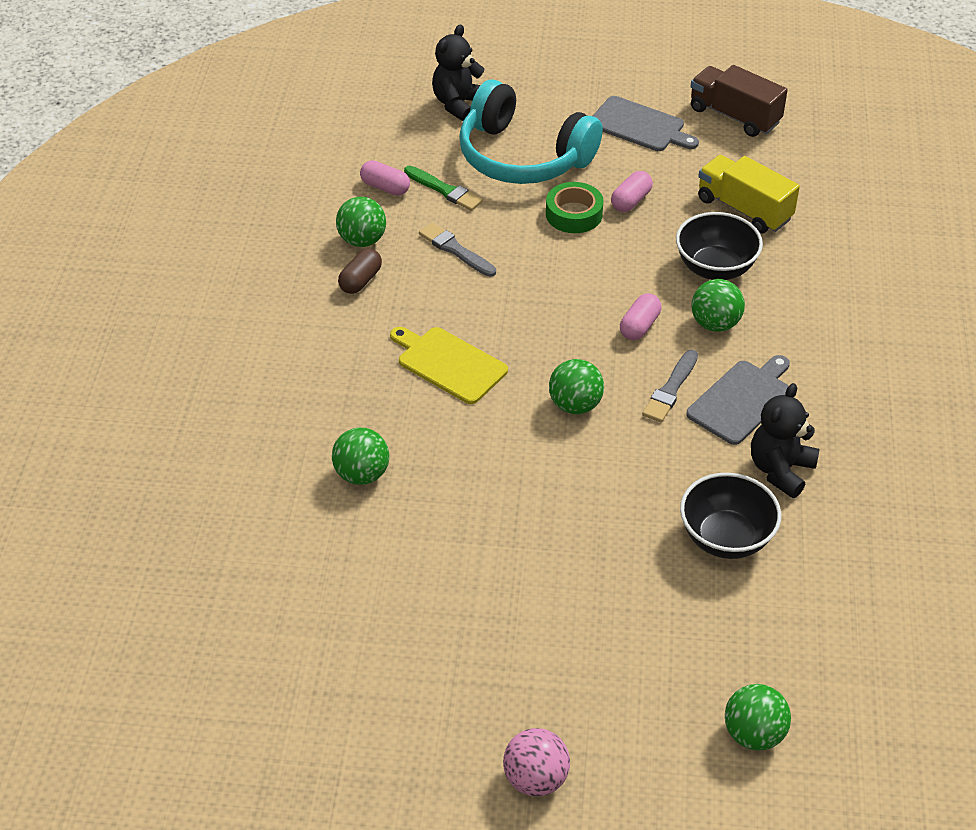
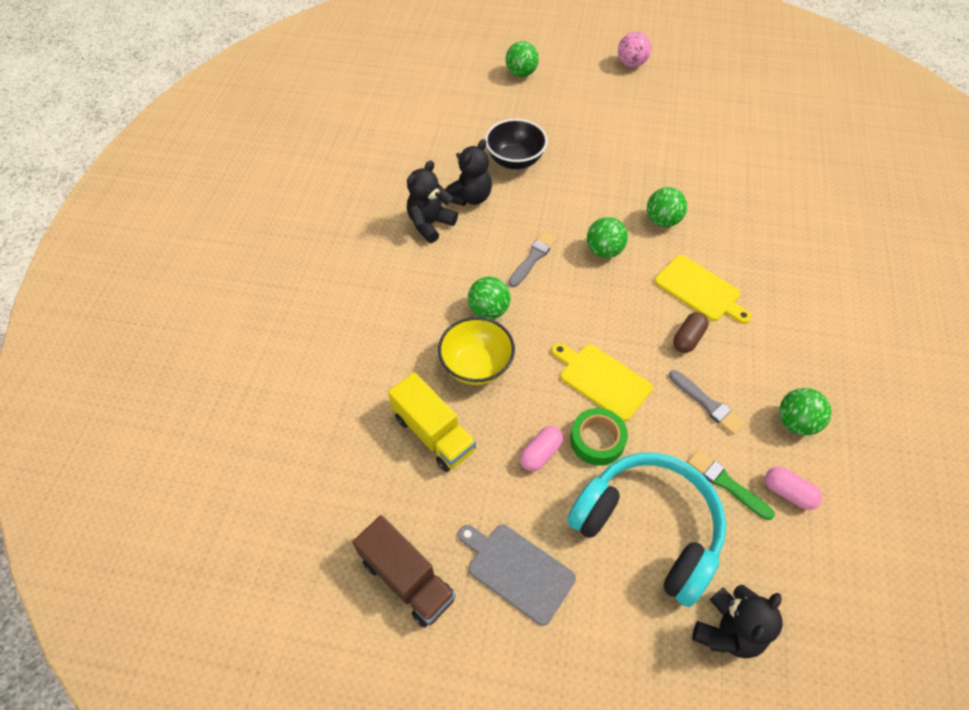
camera: 175 degrees left, 10 degrees up
green ball [332,428,389,485] -> green ball moved to [647,187,687,227]
brown capsule [338,248,382,294] -> brown capsule moved to [673,312,709,353]
pink capsule [620,293,661,340] -> none
black bowl [676,212,763,280] -> yellow bowl [438,317,515,385]
grey cutting board [686,355,790,445] -> none
none -> black teddy bear [407,161,458,243]
none -> yellow cutting board [551,343,653,421]

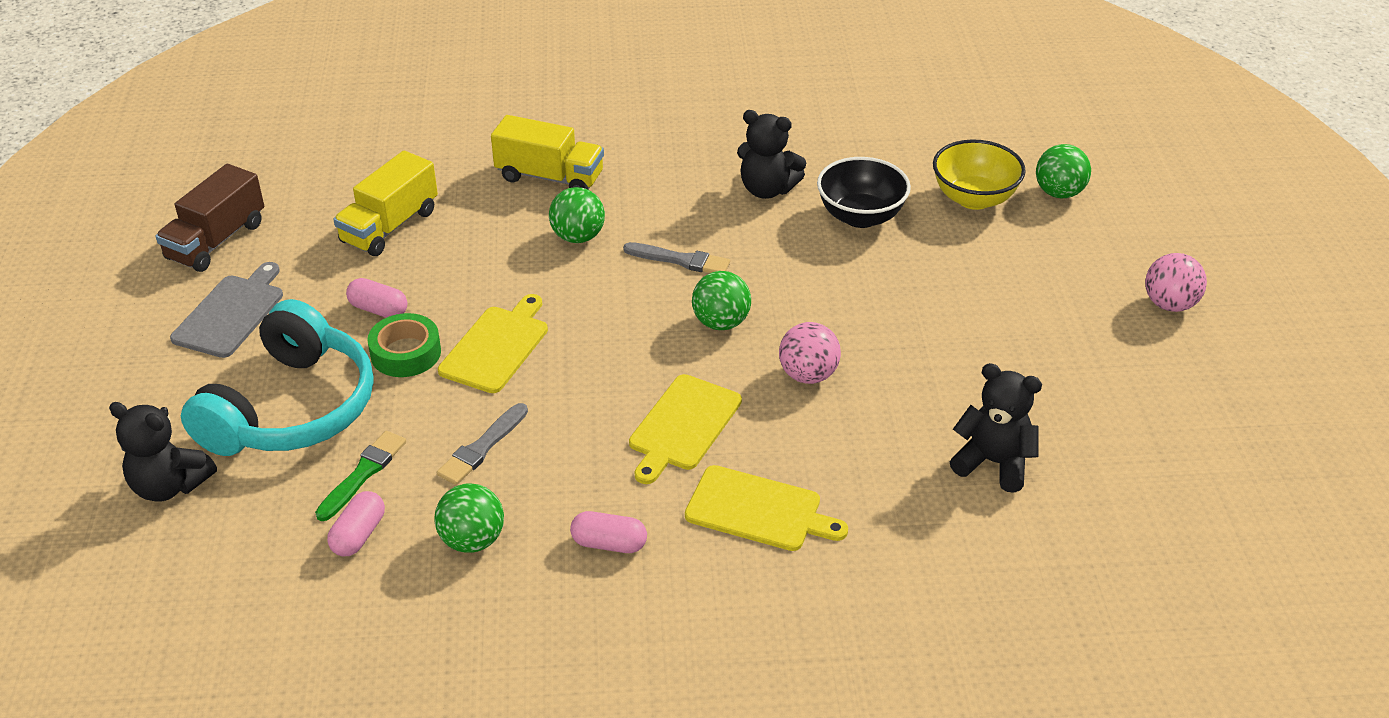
camera: 75 degrees right, 15 degrees down
black teddy bear [407,161,458,243] -> black teddy bear moved to [950,363,1042,493]
yellow bowl [438,317,515,385] -> yellow bowl moved to [933,139,1026,210]
green ball [647,187,687,227] -> pink ball [779,322,841,384]
brown capsule [673,312,709,353] -> none
none -> yellow truck [491,115,604,189]
none -> pink capsule [570,511,647,553]
none -> yellow cutting board [685,465,848,551]

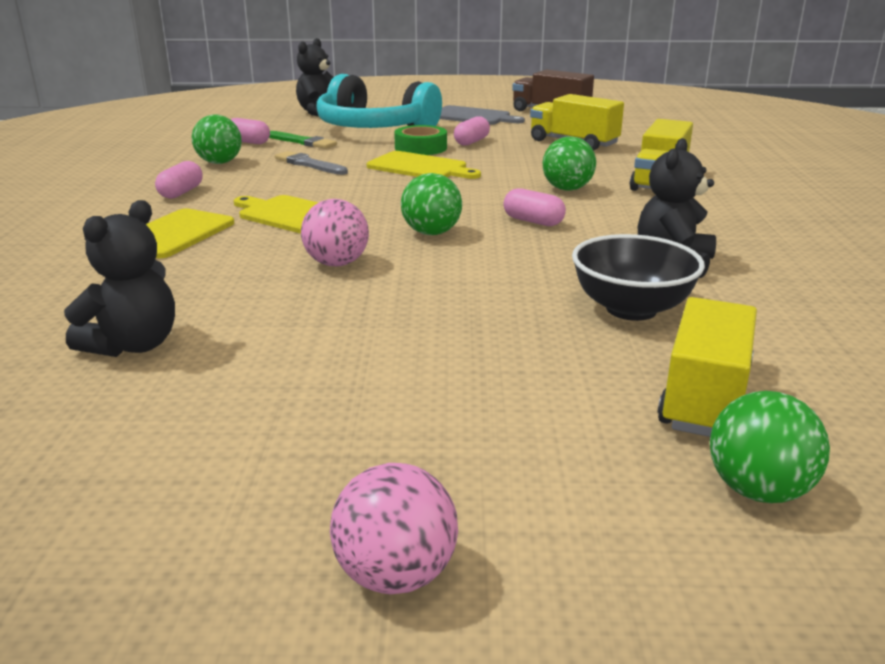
camera: 95 degrees right, 15 degrees down
grey brush [623,242,730,273] -> pink capsule [503,188,566,226]
yellow bowl [933,139,1026,210] -> yellow truck [657,297,757,437]

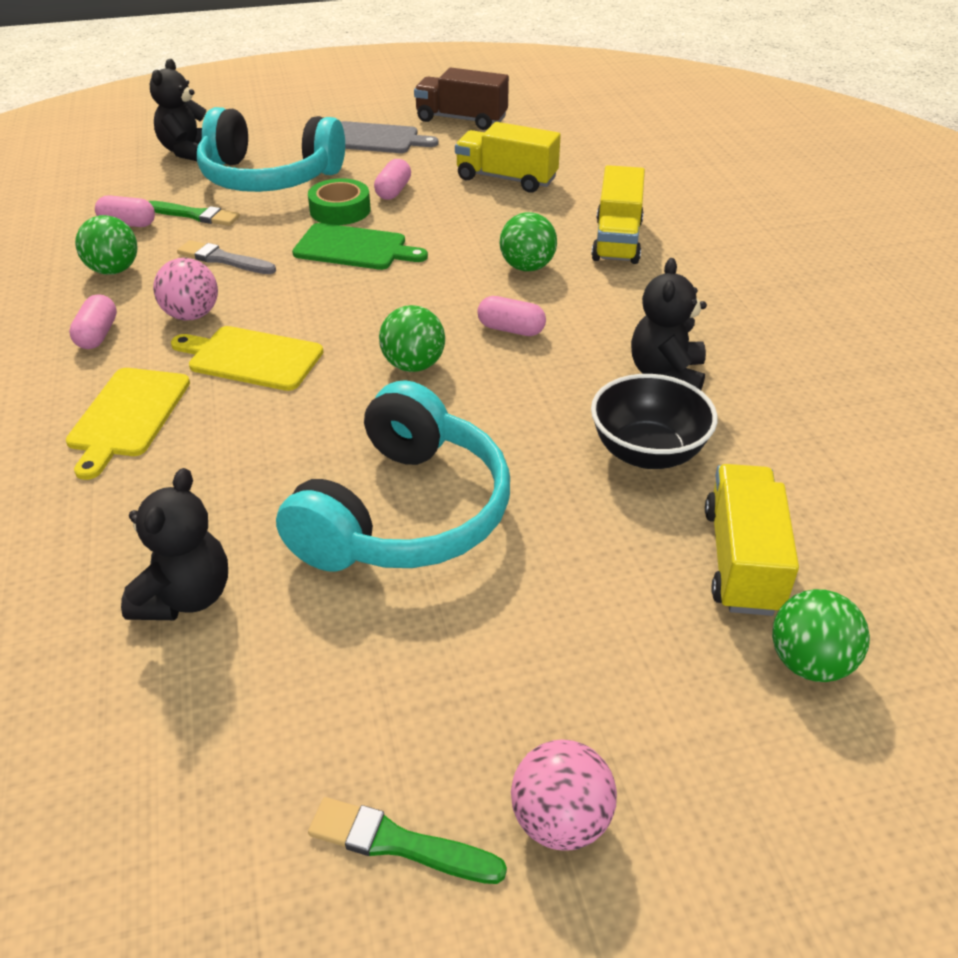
camera: 15 degrees left, 15 degrees up
pink ball [301,199,369,266] -> pink ball moved to [153,258,218,320]
yellow cutting board [367,151,481,179] -> green cutting board [292,223,428,270]
none -> turquoise headphones [276,380,510,572]
none -> green brush [308,797,507,884]

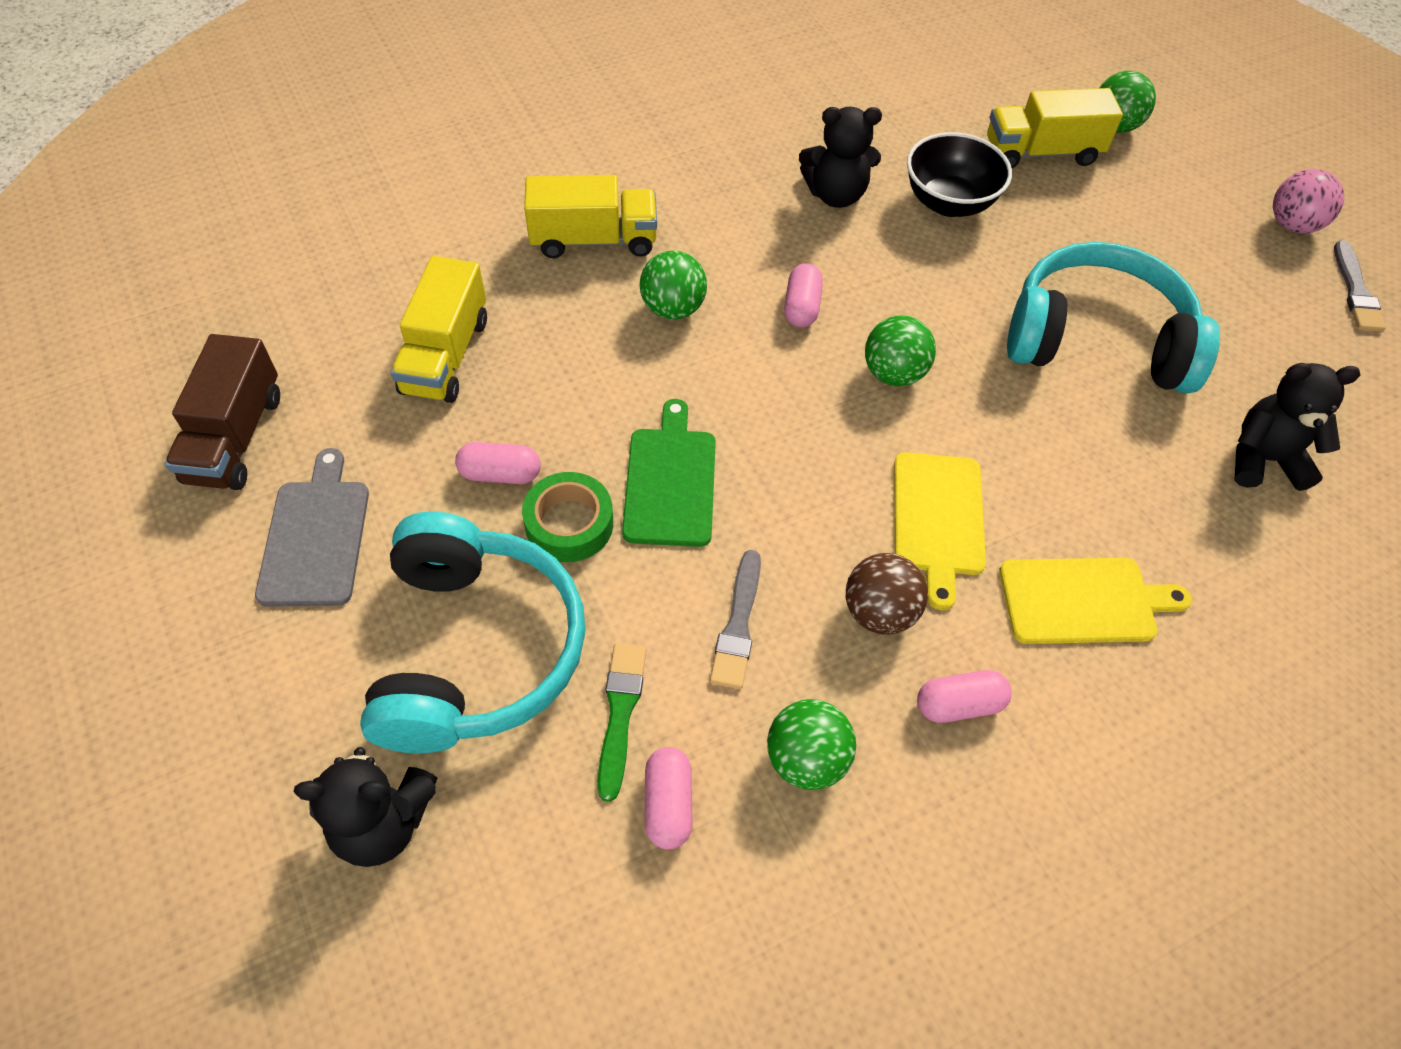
camera: 105 degrees left, 15 degrees up
pink ball [153,258,218,320] -> brown ball [846,553,928,635]
green brush [308,797,507,884] -> grey brush [1334,240,1386,332]

